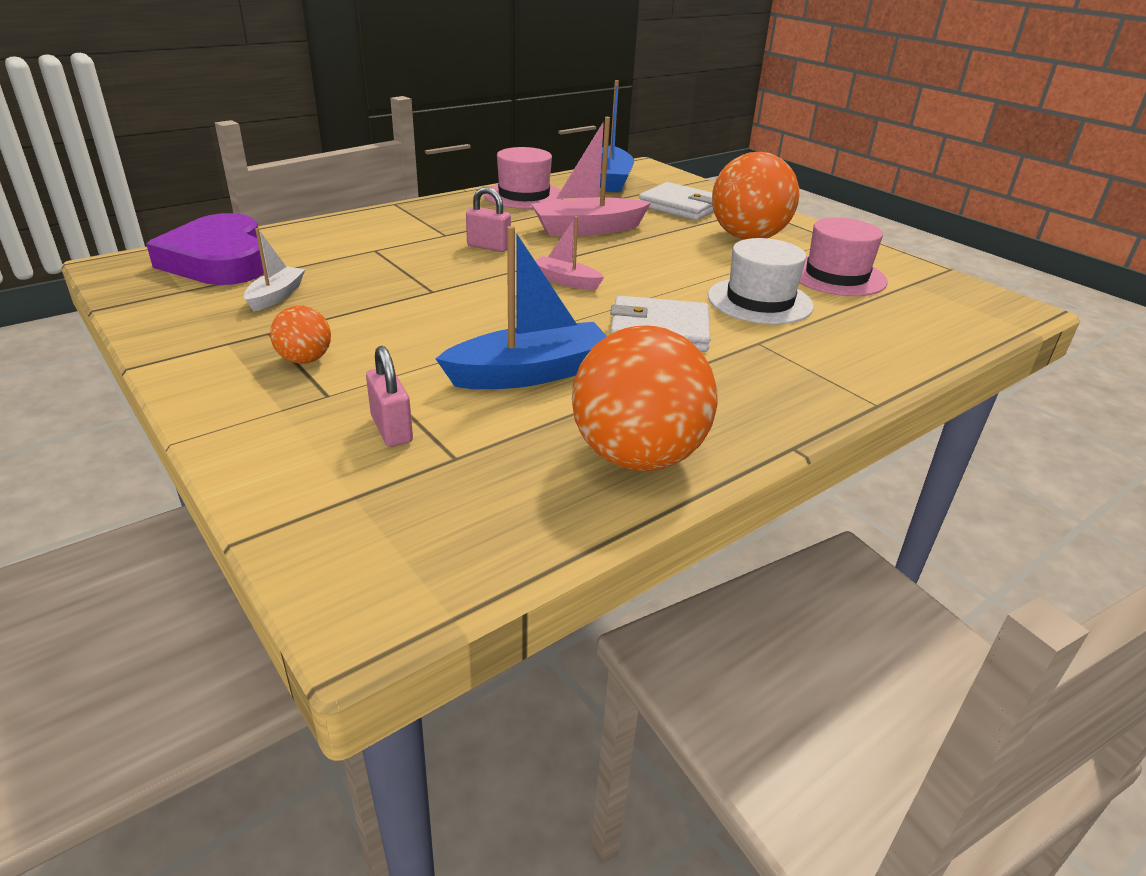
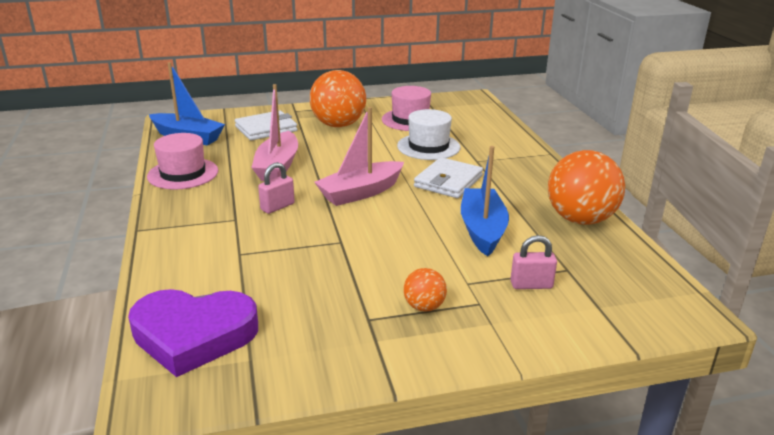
camera: 65 degrees left, 5 degrees down
white boat [244,228,305,312] -> none
pink boat [535,216,604,290] -> pink boat [314,107,404,206], size x1.81

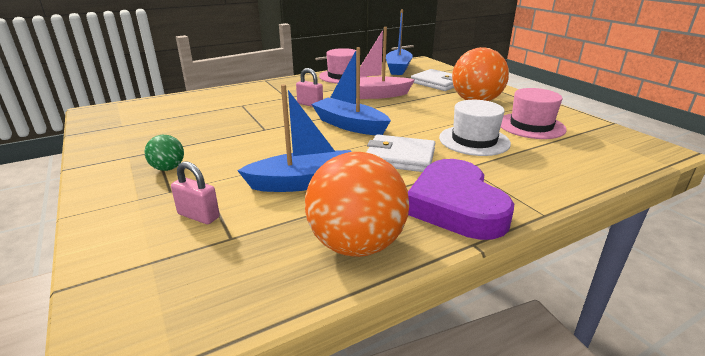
camera: 75 degrees right, 0 degrees up
purple heart [128,289,258,377] -> purple heart moved to [408,159,514,240]
pink boat [314,107,404,206] -> blue boat [312,47,391,135]
orange ball [404,268,447,312] -> green ball [145,135,184,171]
pink padlock [510,235,557,289] -> pink padlock turned 45 degrees counterclockwise [171,161,220,224]

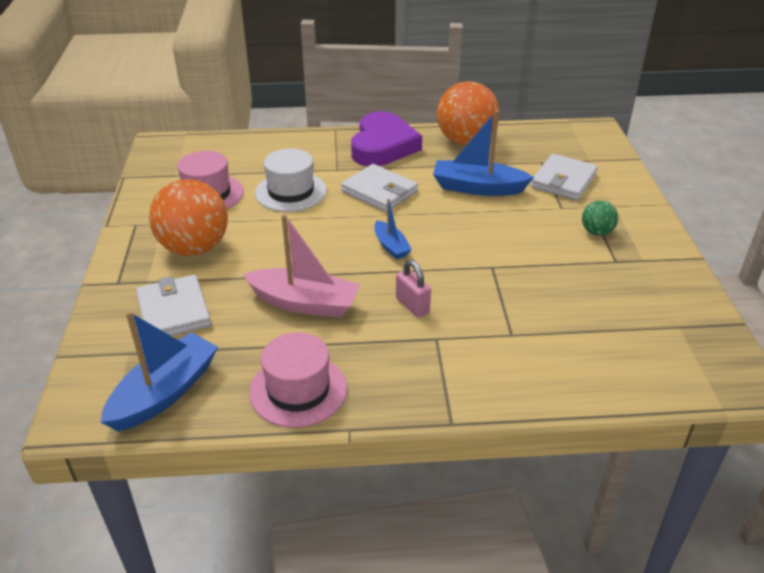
camera: 155 degrees left, 10 degrees up
pink padlock [171,161,220,224] -> white wallet [530,154,598,200]
blue boat [312,47,391,135] -> blue boat [374,198,412,259], size x0.55

